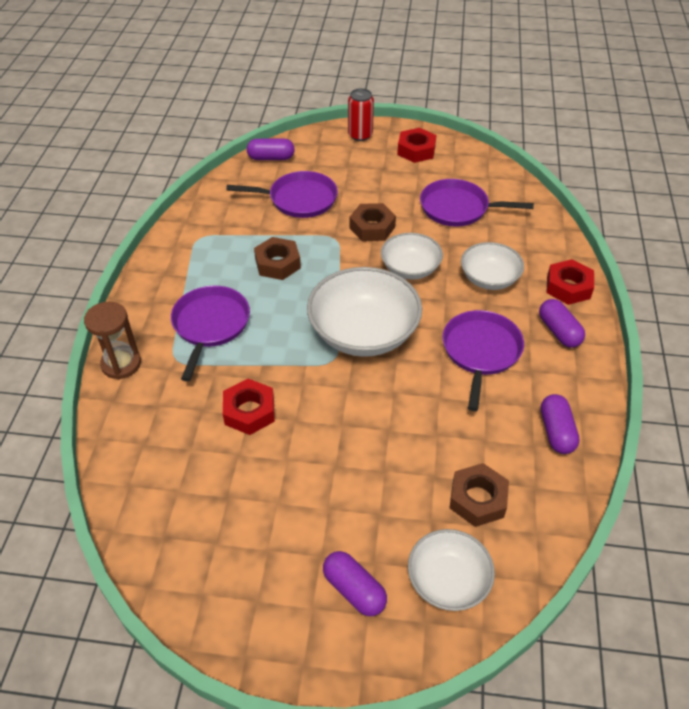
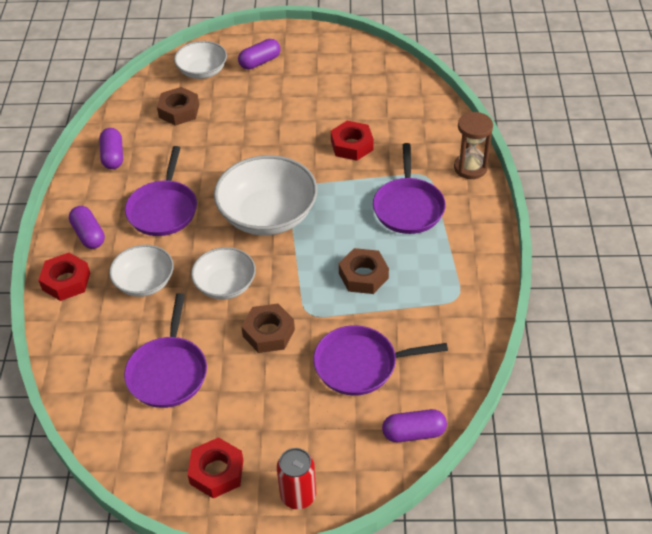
camera: 175 degrees right, 0 degrees up
purple capsule [323,551,387,616] -> purple capsule turned 75 degrees counterclockwise [238,39,281,70]
purple pan [420,179,534,227] -> purple pan turned 90 degrees clockwise [124,293,207,408]

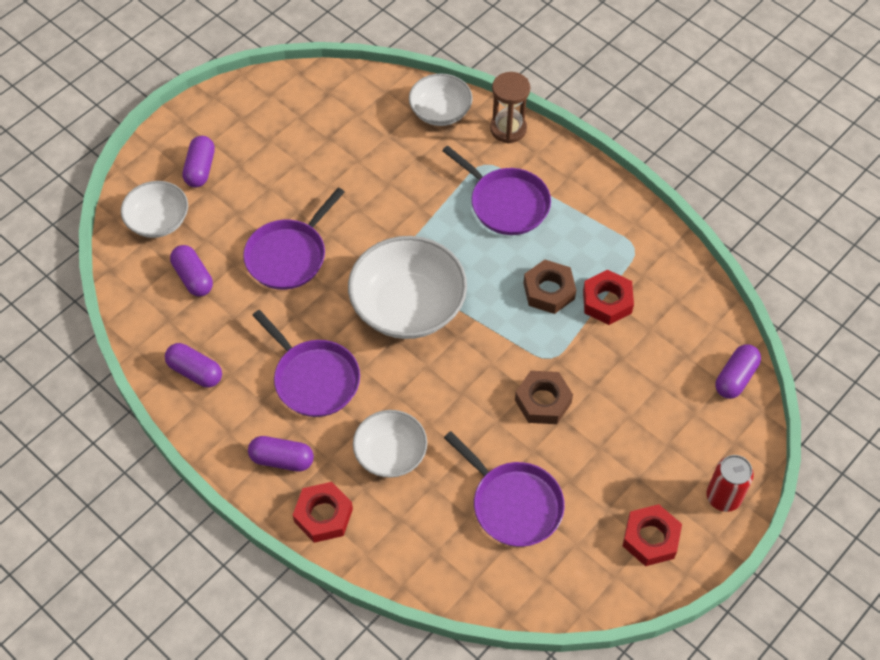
camera: 50 degrees left, 10 degrees up
brown nut [157,87,199,126] -> purple capsule [170,245,213,296]
white bowl [191,247,256,300] -> white bowl moved to [409,74,473,126]
purple pan [313,325,448,396] -> purple pan moved to [243,187,345,290]
red nut [331,121,374,161] -> red nut moved to [583,270,634,325]

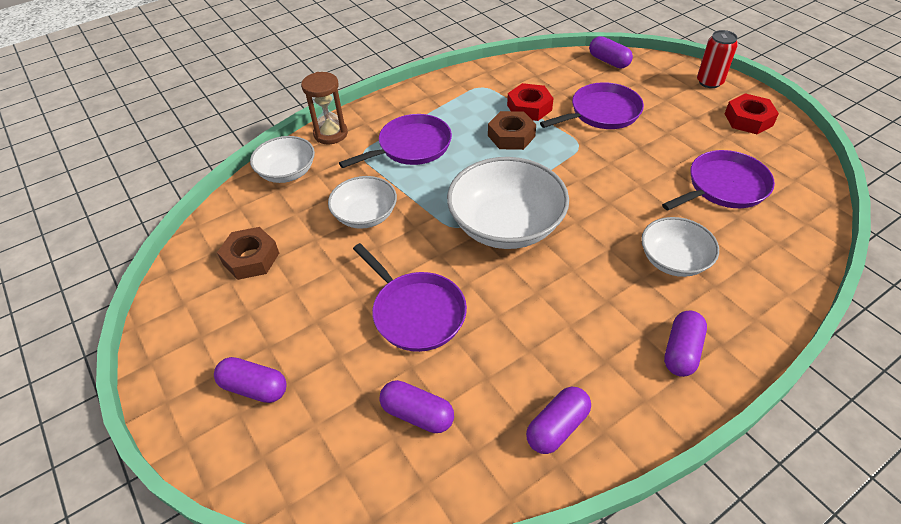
camera: 75 degrees left, 10 degrees down
white bowl [121,181,188,238] -> white bowl moved to [328,176,397,229]
purple capsule [170,245,213,296] -> purple capsule turned 45 degrees clockwise [380,380,454,433]
purple pan [252,310,360,417] -> purple pan moved to [540,82,644,129]
red nut [293,482,353,543] -> none
brown nut [515,371,573,424] -> brown nut moved to [217,227,279,280]

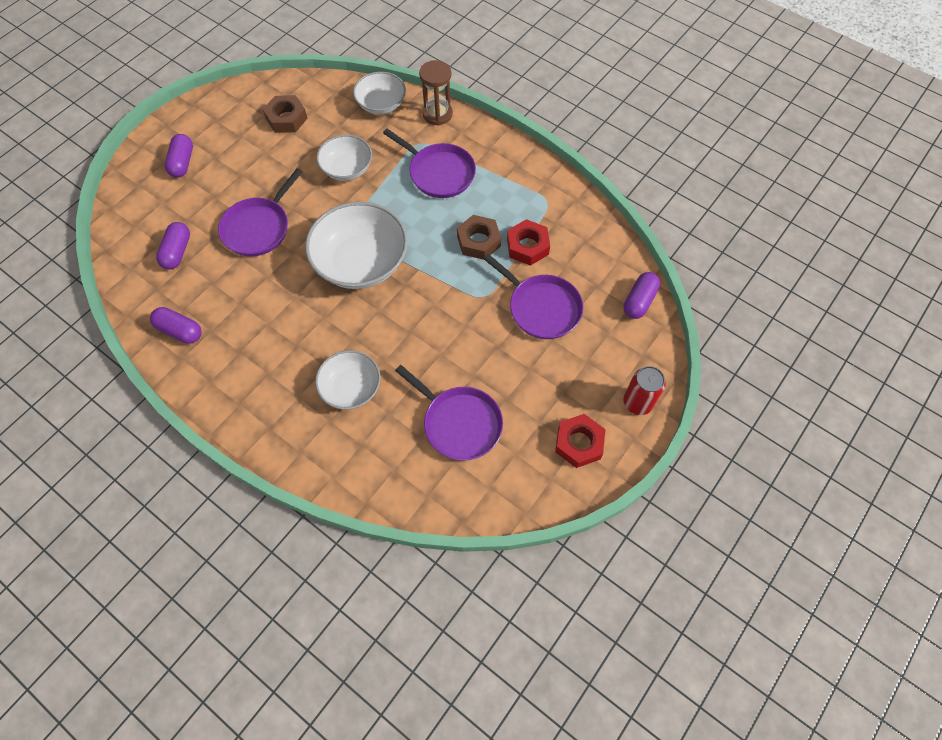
camera: 70 degrees right, 15 degrees up
purple capsule [664,311,707,377] -> none

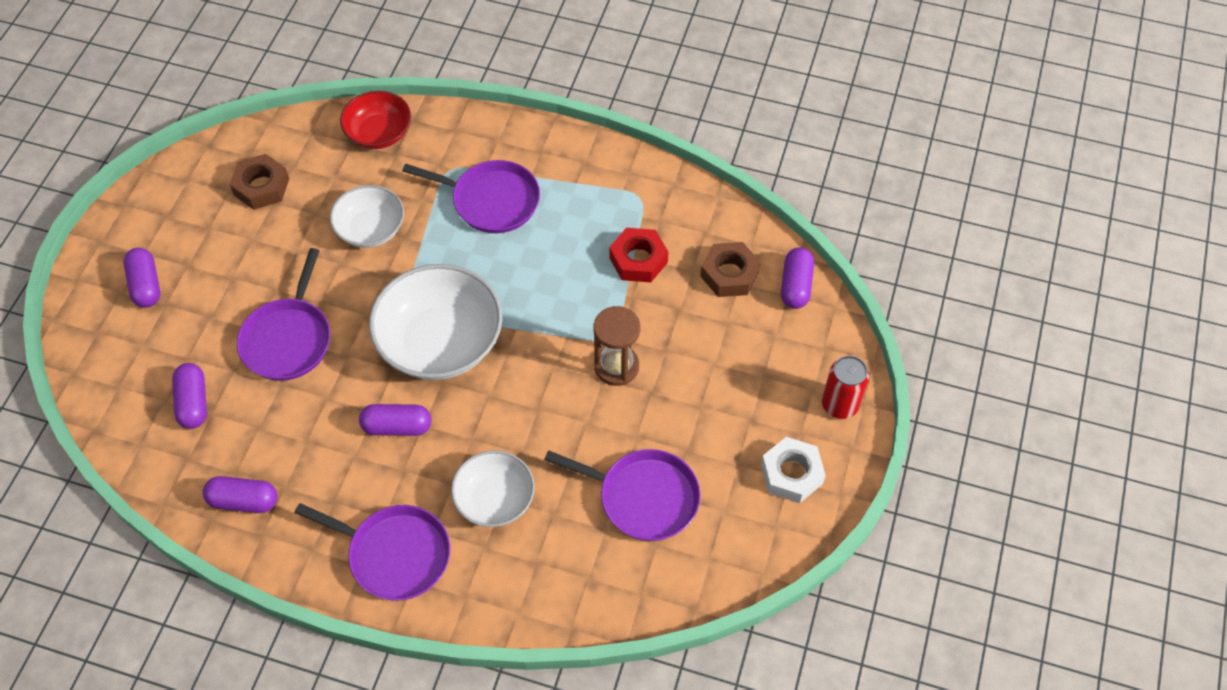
camera: 20 degrees left, 5 degrees down
white bowl [353,72,406,114] -> red bowl [340,91,411,149]
brown hourglass [419,60,453,126] -> brown hourglass moved to [594,306,641,386]
brown nut [457,215,501,260] -> brown nut moved to [700,242,761,297]
purple pan [483,254,583,339] -> purple pan moved to [295,503,450,601]
red nut [555,414,606,468] -> white nut [761,437,826,503]
none -> purple capsule [359,404,431,436]

